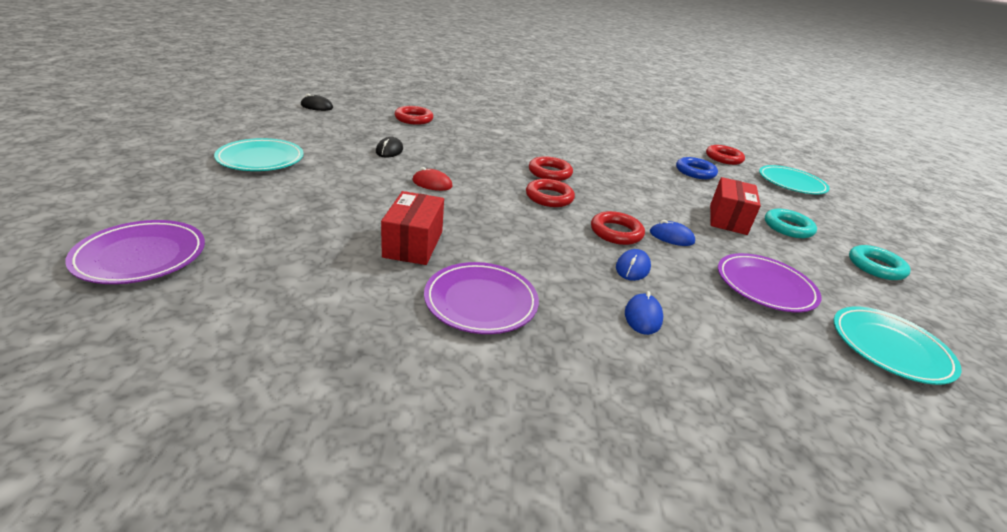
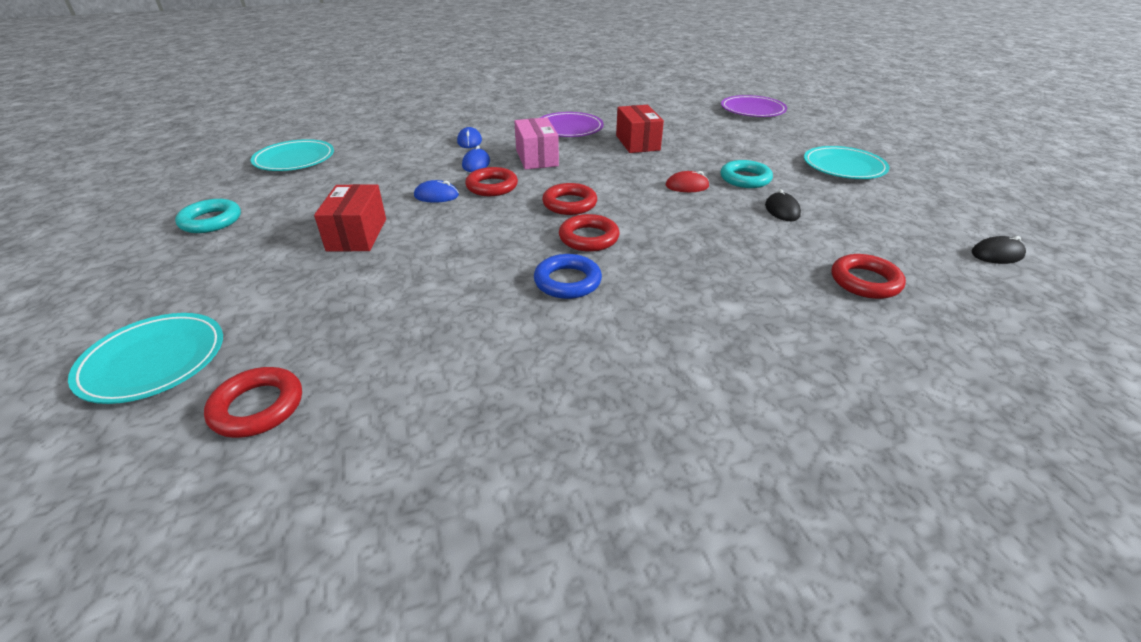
camera: 165 degrees right, 5 degrees up
blue ring [676,157,718,179] -> blue ring moved to [534,254,602,299]
purple plate [718,253,821,313] -> none
turquoise ring [765,209,817,238] -> turquoise ring moved to [721,160,773,188]
none -> pink box [514,117,559,170]

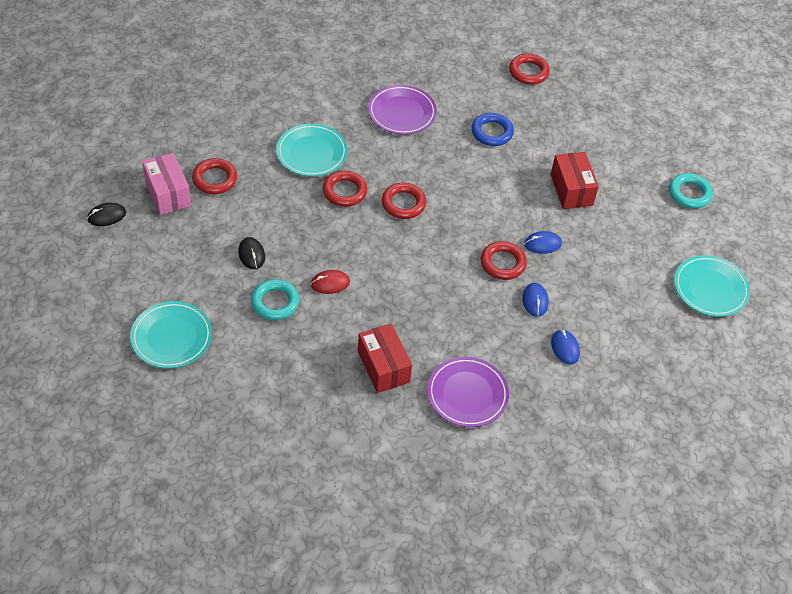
camera: 165 degrees right, 15 degrees up
turquoise plate [68,313,223,404] -> turquoise plate moved to [276,123,348,177]
pink box [514,117,559,170] -> pink box moved to [142,153,191,215]
blue ring [534,254,602,299] -> blue ring moved to [471,113,514,146]
red ring [542,183,597,215] -> red ring moved to [323,171,367,207]
purple plate [721,95,787,117] -> purple plate moved to [368,85,437,135]

